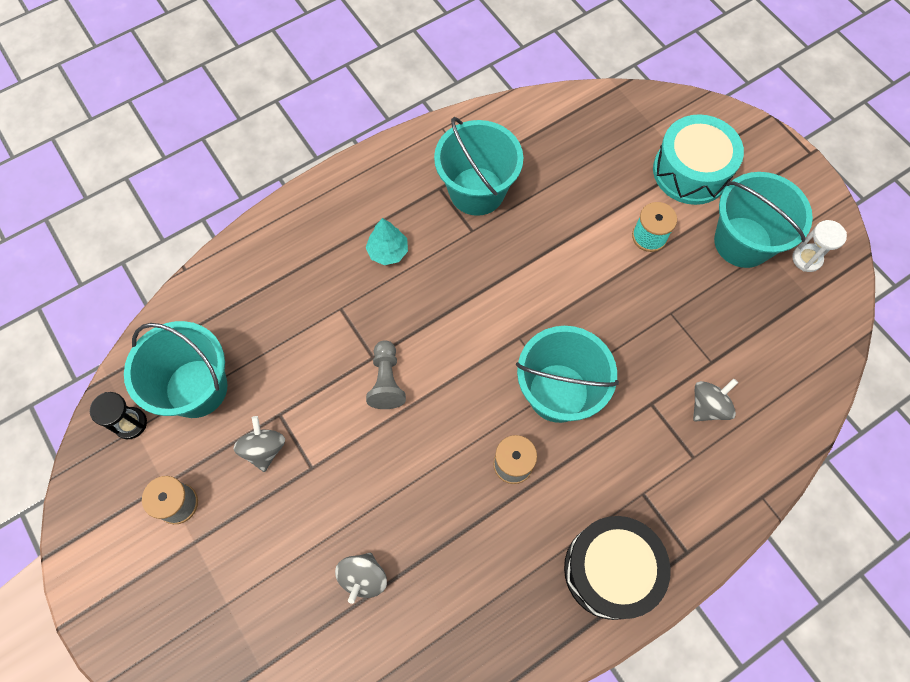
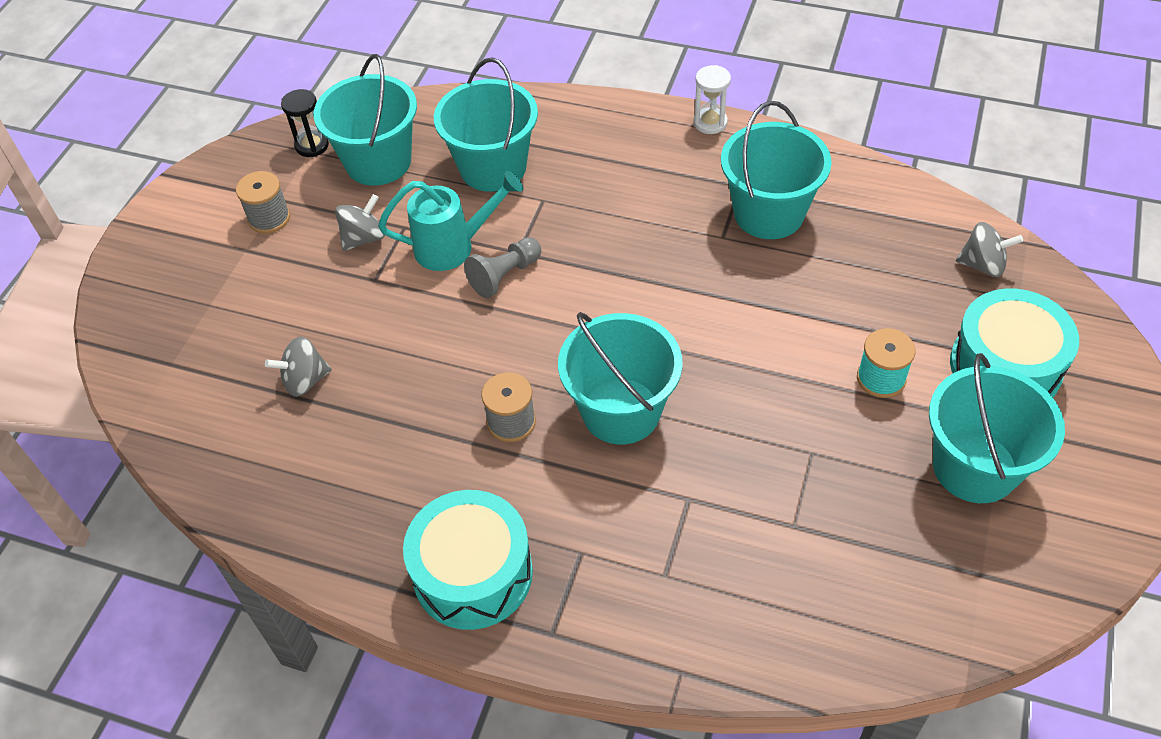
camera: 55 degrees right, 15 degrees down
turquoise tree [366,218,408,265] -> none
black drum [564,516,671,620] -> turquoise drum [403,490,533,630]
grey spinning top [693,378,738,421] -> grey spinning top moved to [956,222,1023,277]
white hourglass [792,220,847,272] -> white hourglass moved to [693,65,731,134]
none -> turquoise watering can [378,171,523,271]
none -> turquoise bucket [434,58,538,192]

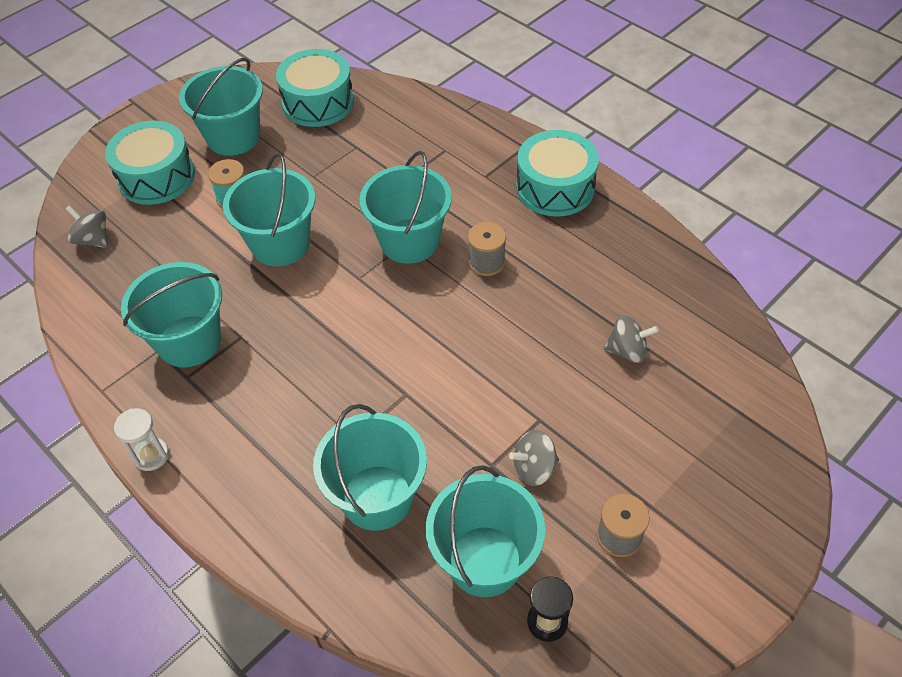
camera: 155 degrees left, 0 degrees up
turquoise watering can [378,171,523,271] -> none
grey pawn [464,237,541,298] -> none
none -> turquoise bucket [223,153,315,266]
none -> turquoise drum [276,49,354,127]

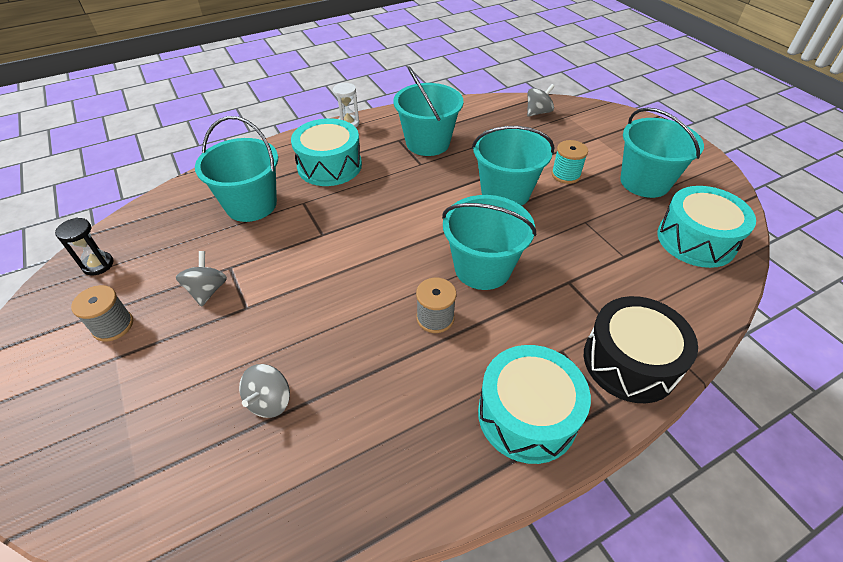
camera: 105 degrees right, 5 degrees down
turquoise drum [105,120,195,205] -> turquoise drum moved to [291,118,362,186]
turquoise bucket [425,465,545,597] -> none
none -> black drum [584,296,698,403]

